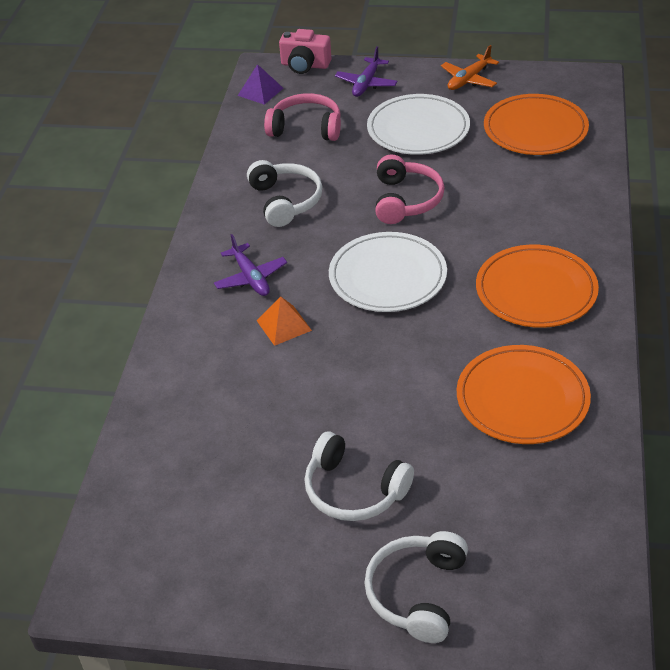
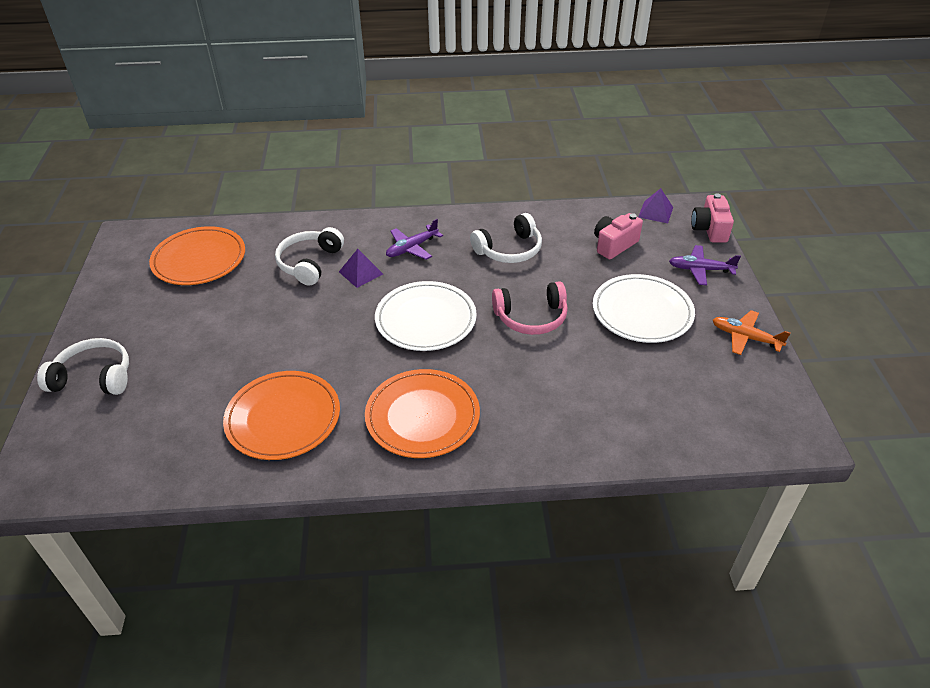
camera: 75 degrees right, 0 degrees up
orange pyramid [256,296,312,346] -> purple pyramid [339,249,383,288]
pink headphones [264,93,341,141] -> pink camera [594,213,643,259]
white headphones [304,431,414,521] -> white headphones moved to [275,227,344,286]
orange plate [484,94,589,155] -> orange plate moved to [149,226,245,285]

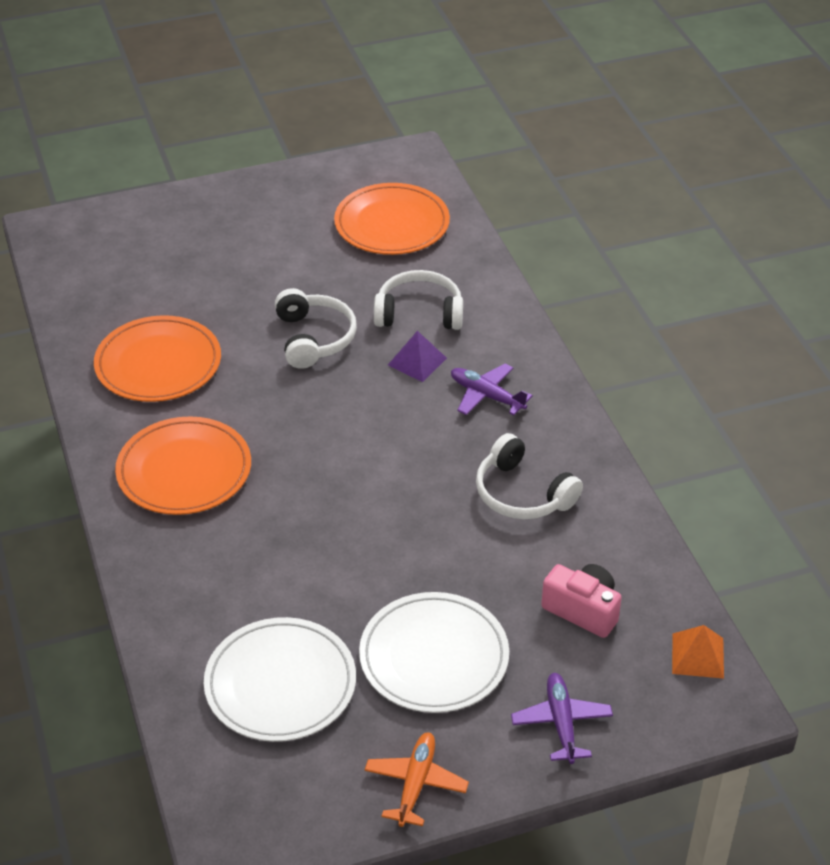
camera: 75 degrees right, 0 degrees up
white headphones [37,338,129,395] -> white headphones moved to [275,288,357,369]
white plate [375,281,477,351] -> white plate moved to [204,617,356,742]
pink headphones [492,281,568,335] -> none
purple pyramid [638,188,673,223] -> orange pyramid [672,625,724,679]
pink camera [691,193,734,243] -> none

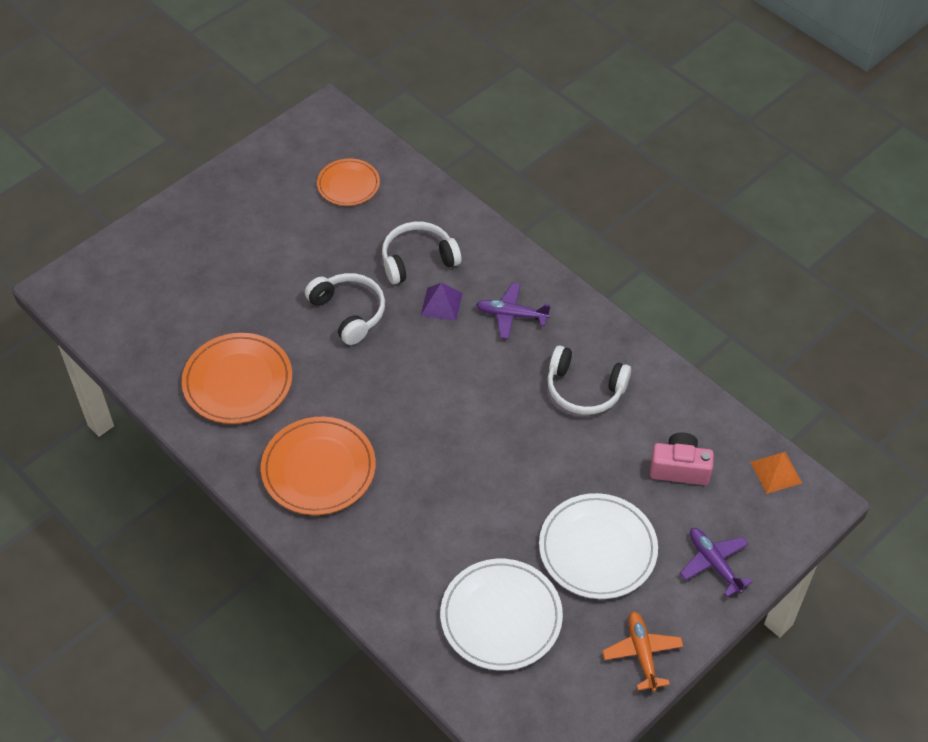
camera: 25 degrees left, 10 degrees up
orange plate [334,183,450,255] -> orange plate [317,158,380,206], size x0.63

